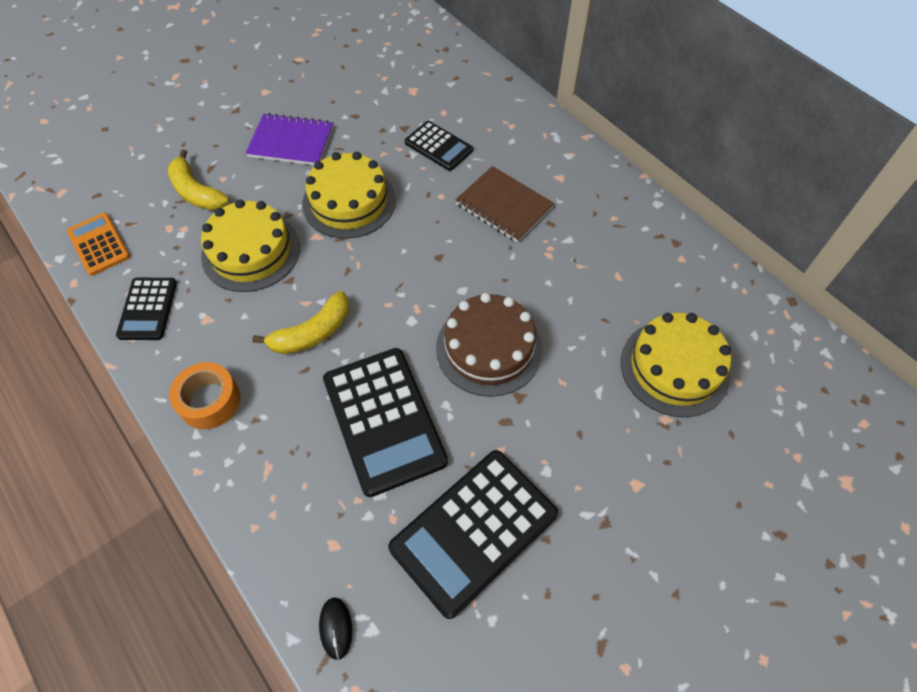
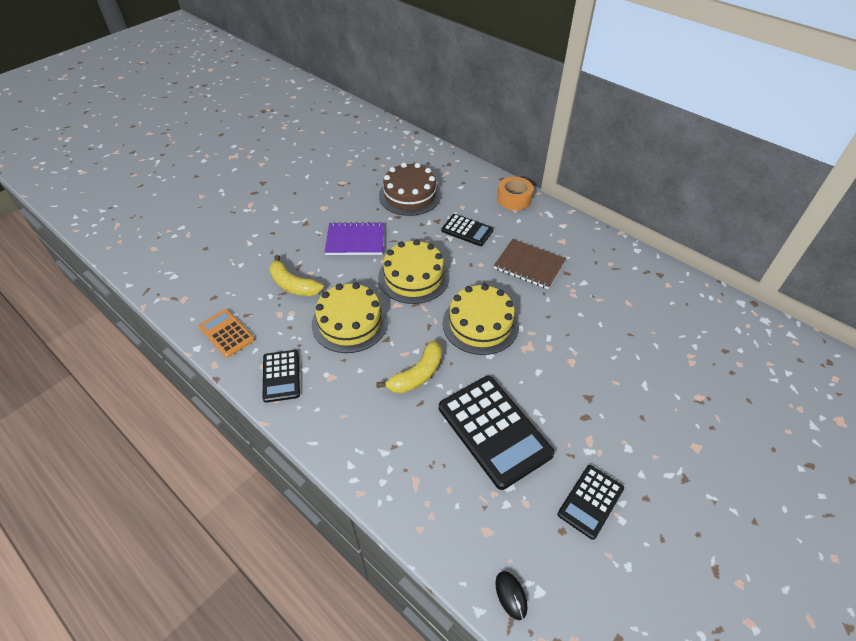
camera: 10 degrees left, 10 degrees down
orange tape [169,362,240,429] -> orange tape moved to [497,177,534,210]
black calculator [388,450,558,619] -> black calculator [558,465,624,540], size x0.56
brown cake [436,293,542,397] -> brown cake moved to [379,163,441,216]
yellow cake [621,313,731,417] -> yellow cake moved to [442,284,519,355]

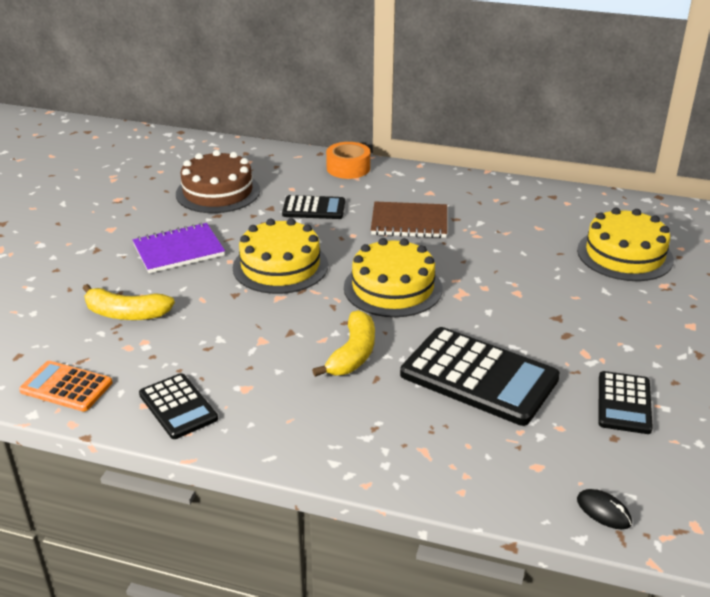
camera: 25 degrees left, 15 degrees down
yellow cake [312,283,388,353] -> yellow cake moved to [577,208,674,281]

